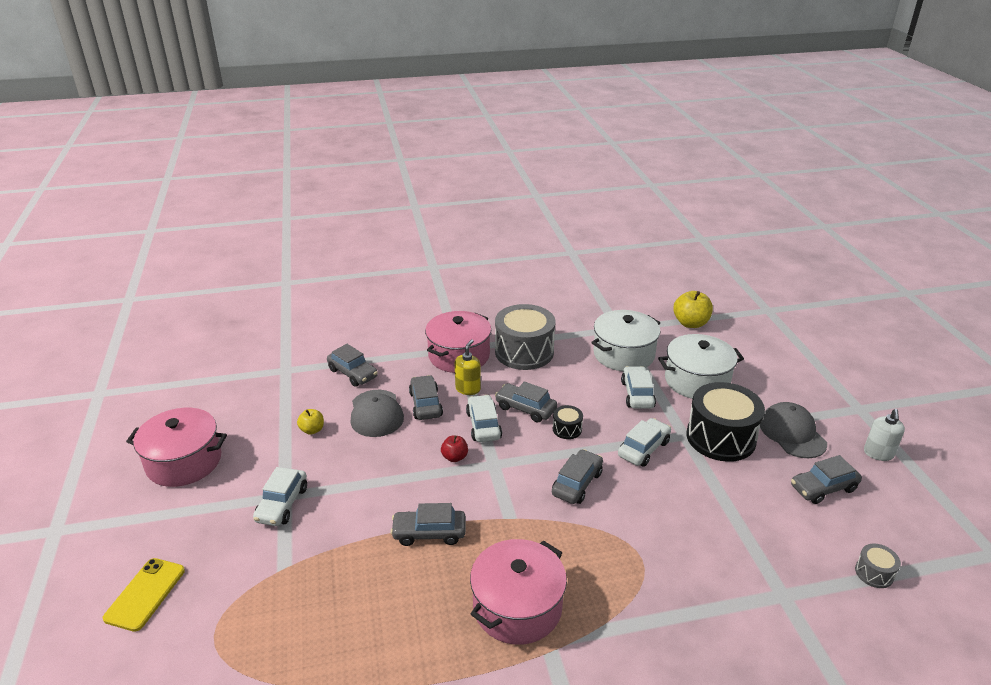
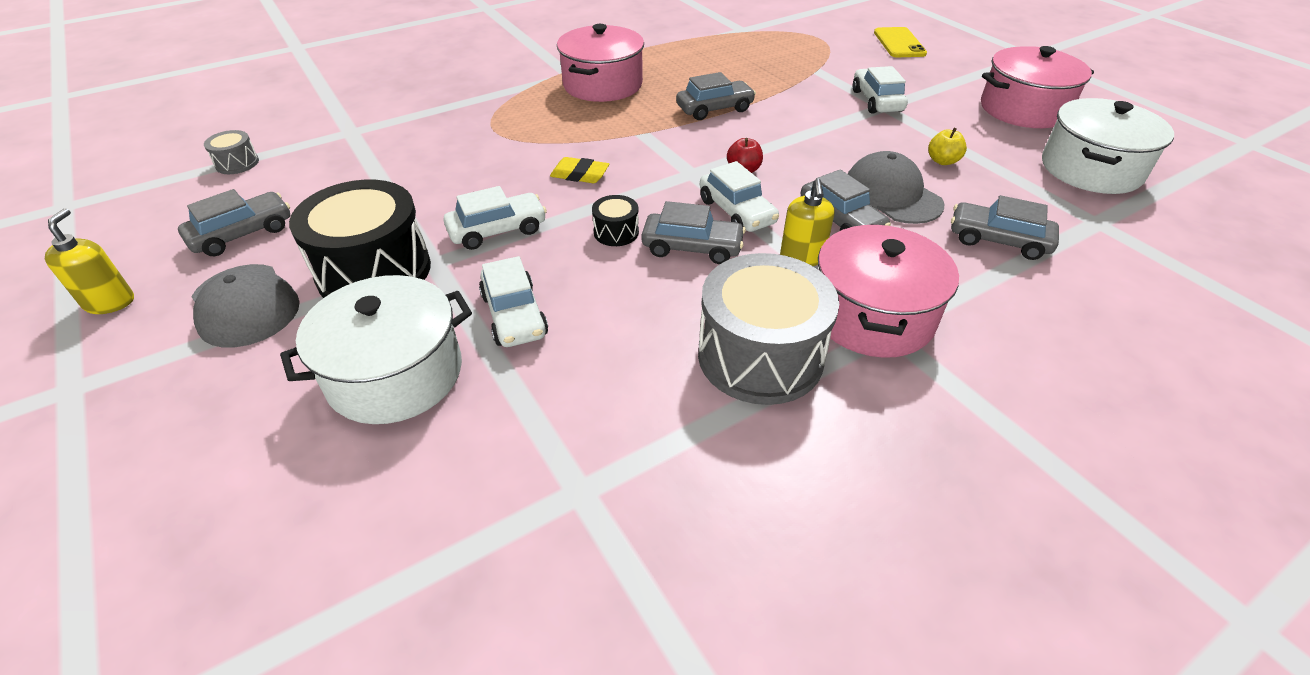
camera: 160 degrees right, 10 degrees up
grey car [552,449,603,504] -> yellow eraser [550,157,609,183]
white pot [591,310,660,371] -> white pot moved to [1042,98,1174,194]
white car [618,418,671,467] -> white car turned 135 degrees counterclockwise [443,186,547,250]
yellow apple [673,291,713,328] -> none
white soap dispenser [864,409,905,461] -> yellow soap dispenser [45,209,134,314]

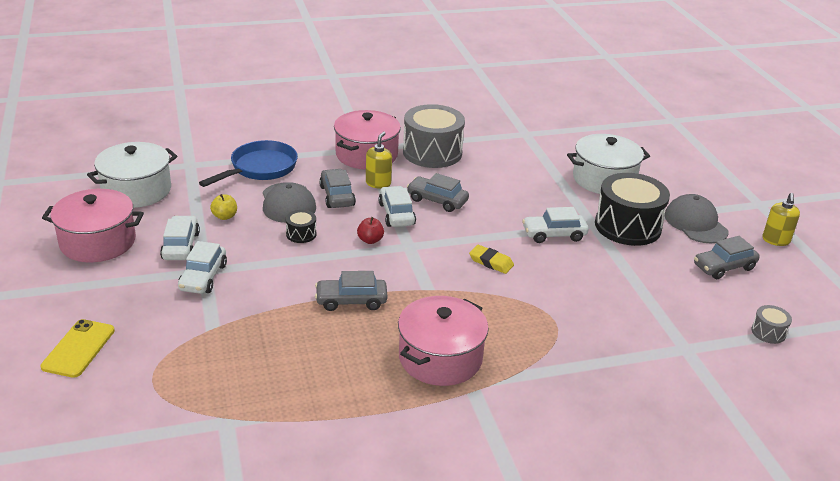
camera: 165 degrees left, 10 degrees down
white car [479,256,548,347] -> white car moved to [160,215,200,260]
black drum [592,195,639,246] -> black drum moved to [285,210,317,243]
grey car [951,195,1059,260] -> blue pan [199,140,298,187]

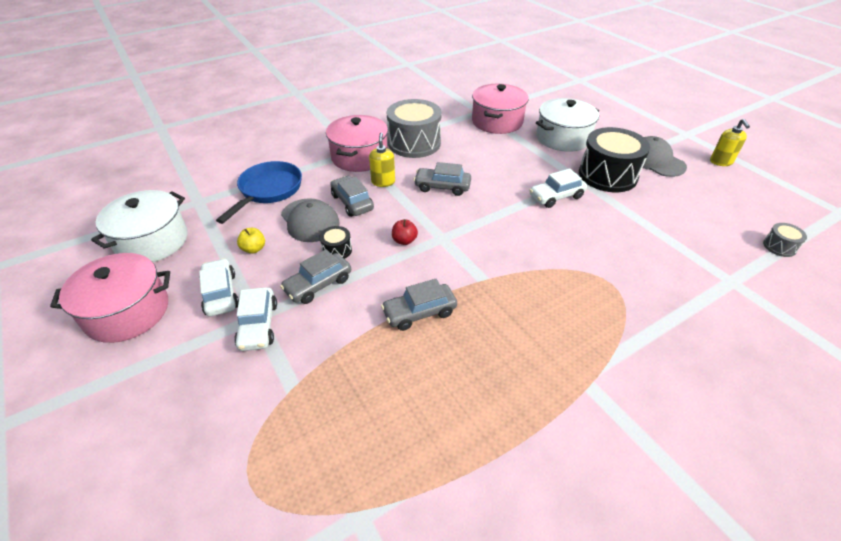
camera: 15 degrees left, 10 degrees up
yellow phone [41,319,115,378] -> none
white car [378,186,416,227] -> none
pink pot [398,296,489,386] -> pink pot moved to [472,84,529,134]
yellow eraser [469,245,514,274] -> none
grey car [694,236,760,279] -> grey car moved to [280,249,351,304]

